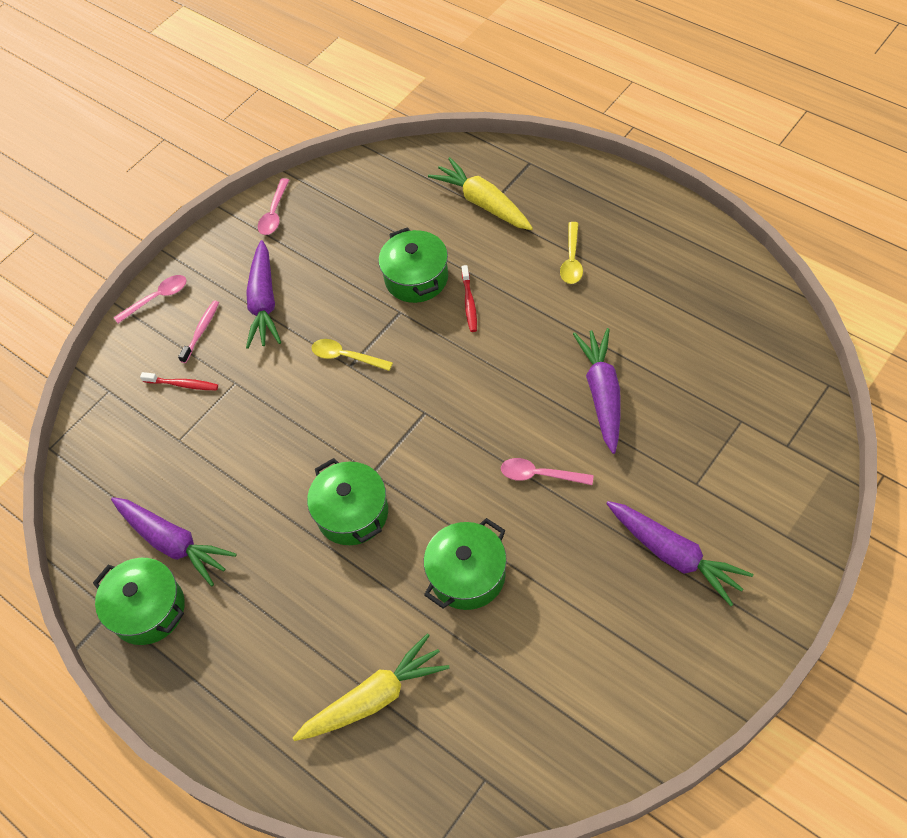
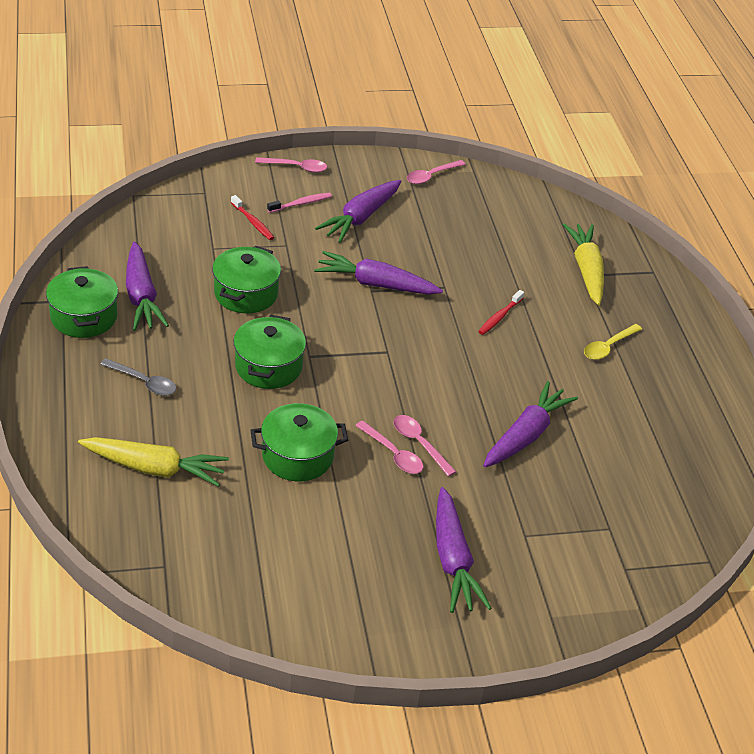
camera: 30 degrees right, 15 degrees down
yellow spoon [312,339,393,371] -> purple carrot [314,251,443,295]
green pot [378,227,448,303] -> green pot moved to [212,246,281,313]
none -> grey spoon [100,358,176,396]
none -> pink spoon [355,421,423,474]

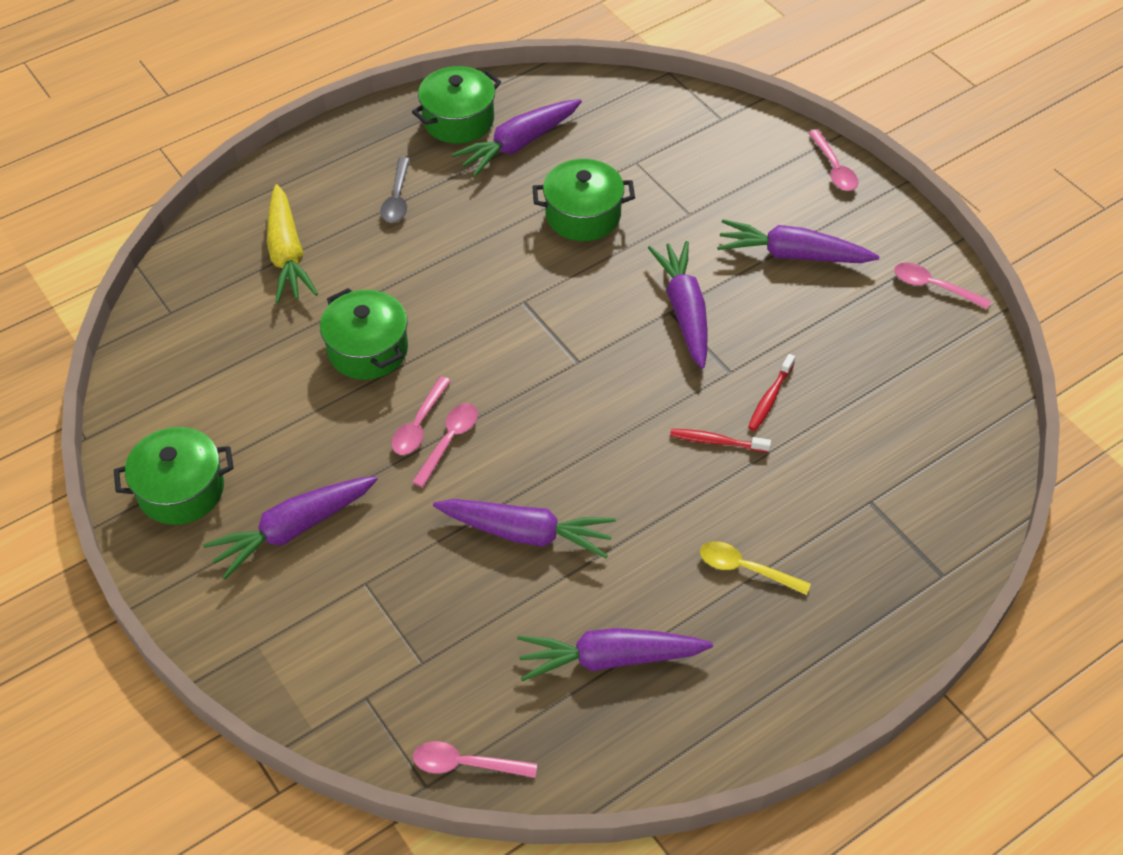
camera: 70 degrees right, 10 degrees up
red toothbrush [231,195,274,240] -> red toothbrush moved to [748,354,795,431]
green pot [234,315,306,389] -> green pot moved to [114,427,234,525]
pink toothbrush [267,193,332,213] -> none
yellow carrot [563,223,604,305] -> none
none -> pink spoon [413,741,537,778]
none -> purple carrot [517,628,713,681]

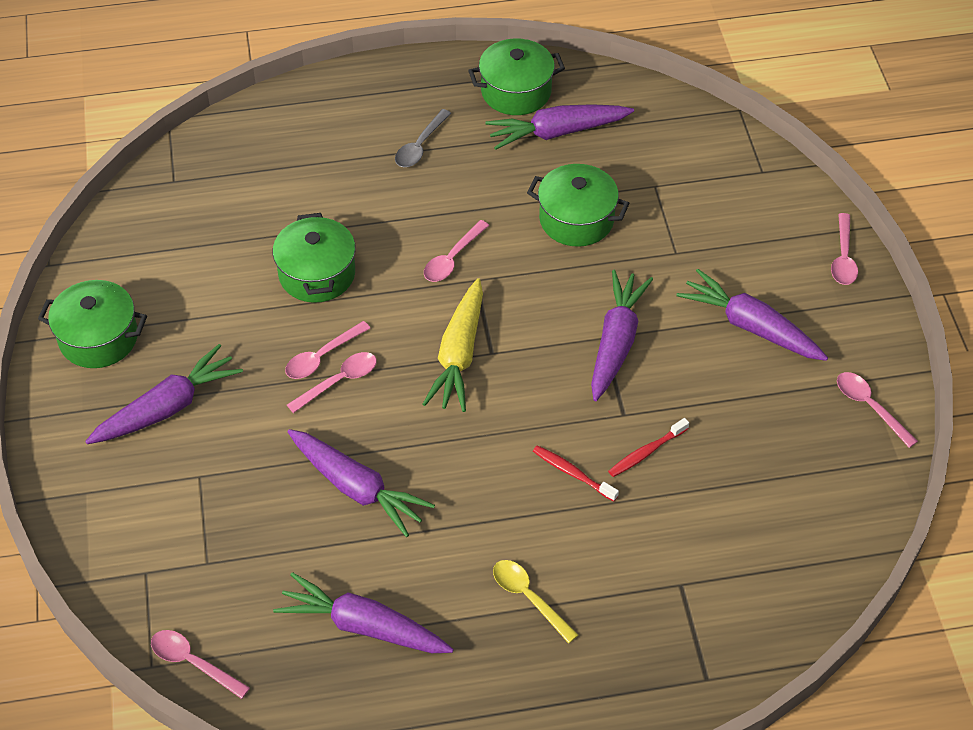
camera: 25 degrees right, 0 degrees up
purple carrot [203,476,378,579] -> purple carrot turned 150 degrees clockwise [85,344,243,444]
yellow carrot [267,184,318,303] -> yellow carrot moved to [423,278,483,412]
none -> pink spoon [424,220,489,282]

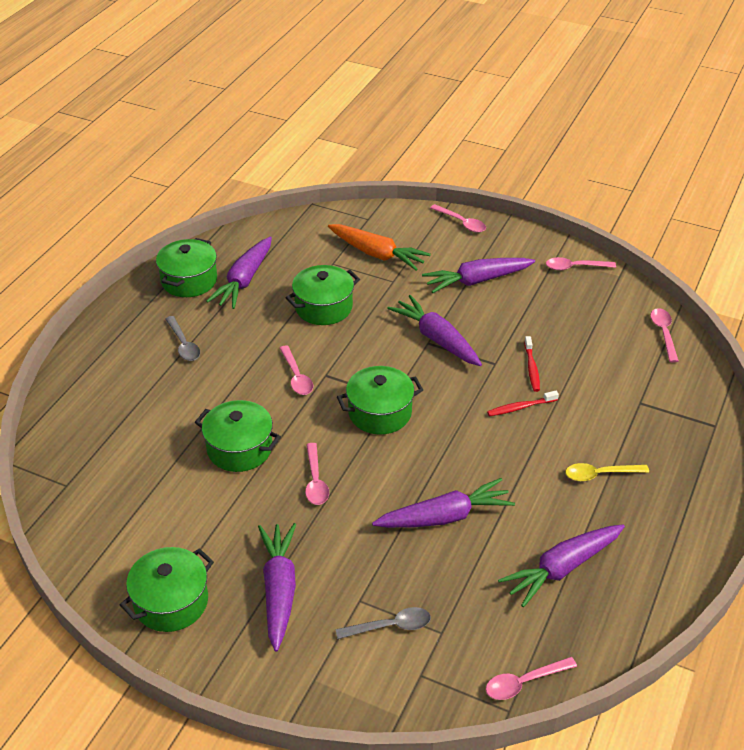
camera: 55 degrees left, 10 degrees down
pink spoon [287,352,377,413] -> pink spoon moved to [650,308,679,362]
yellow carrot [423,278,483,412] -> green pot [337,366,423,434]
none -> orange carrot [328,224,431,271]
none -> grey spoon [336,607,431,639]

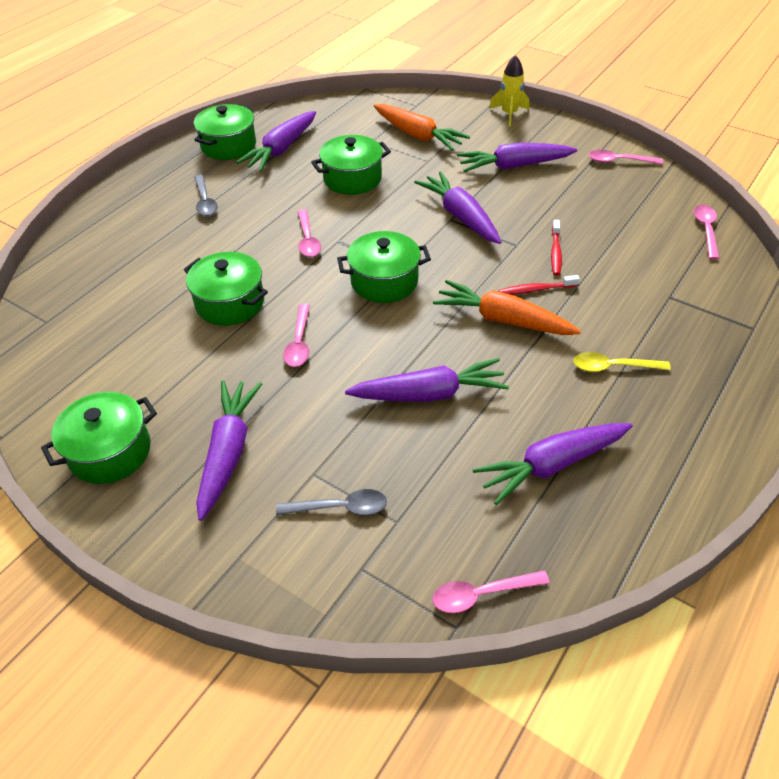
camera: 10 degrees right, 5 degrees up
pink spoon [430,204,486,233] -> yellow rocket [489,55,529,126]
none -> orange carrot [433,280,581,335]

